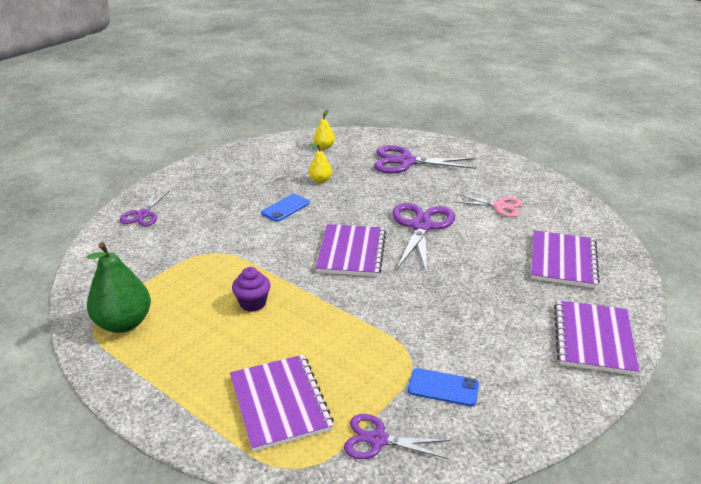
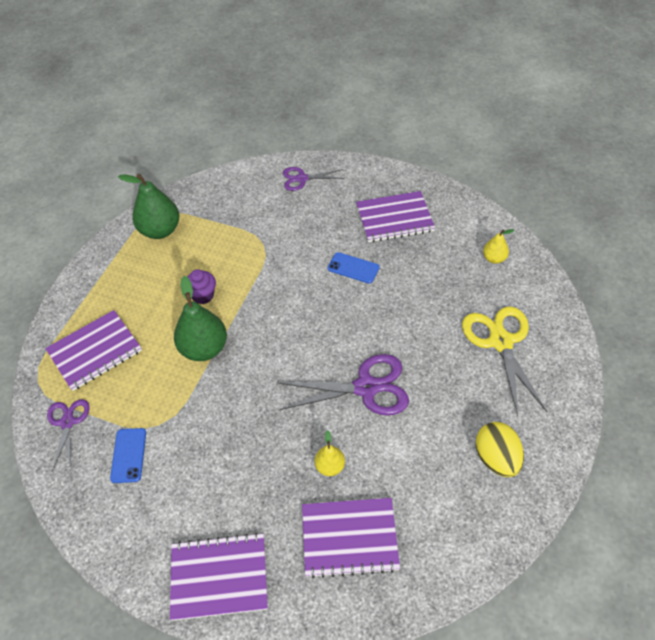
camera: 75 degrees right, 20 degrees up
yellow pear [309,143,332,183] -> yellow pear moved to [315,430,345,476]
purple notebook [315,224,386,276] -> purple notebook moved to [356,191,435,242]
purple scissors [374,145,477,173] -> yellow scissors [462,306,547,416]
pink scissors [453,194,522,217] -> none
none -> green pear [174,276,227,361]
none -> yellow egg [476,422,524,477]

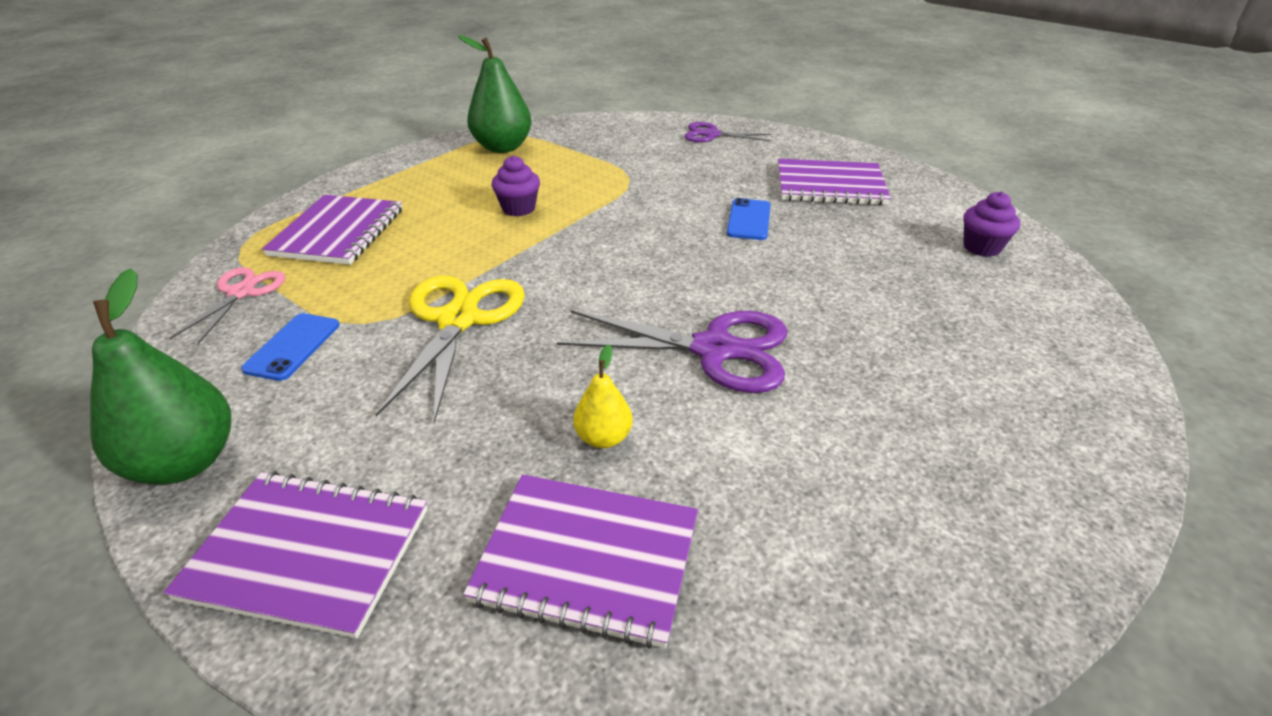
camera: 15 degrees right, 15 degrees down
purple notebook [45,310,142,391] -> purple notebook turned 60 degrees counterclockwise [262,195,403,265]
purple scissors [47,399,90,471] -> pink scissors [170,267,285,344]
green pear [174,276,227,361] -> green pear moved to [90,268,231,485]
blue phone [327,252,380,284] -> blue phone turned 60 degrees clockwise [727,198,771,240]
yellow scissors [462,306,547,416] -> yellow scissors moved to [375,276,525,423]
yellow egg [476,422,524,477] -> none
yellow pear [483,229,514,264] -> purple cupcake [963,191,1020,257]

